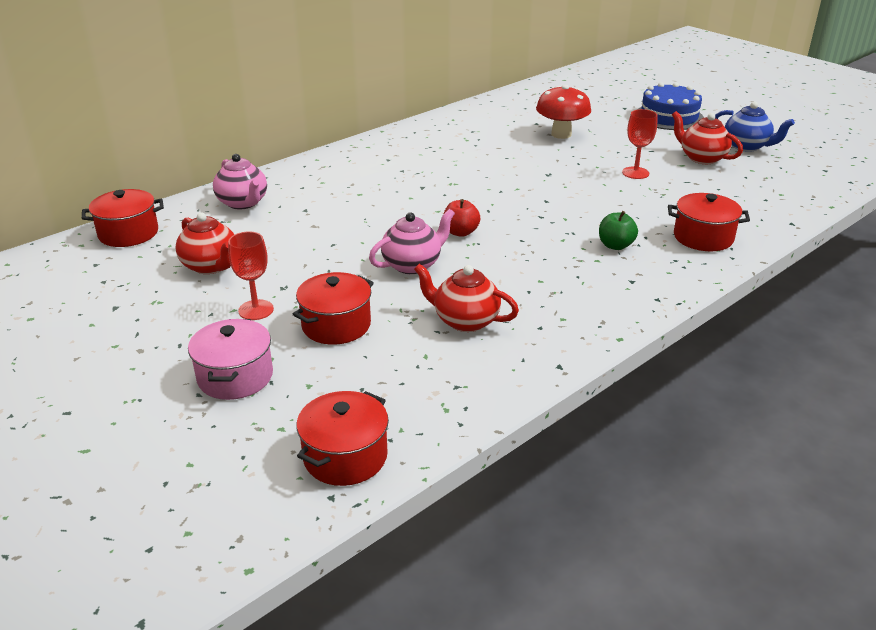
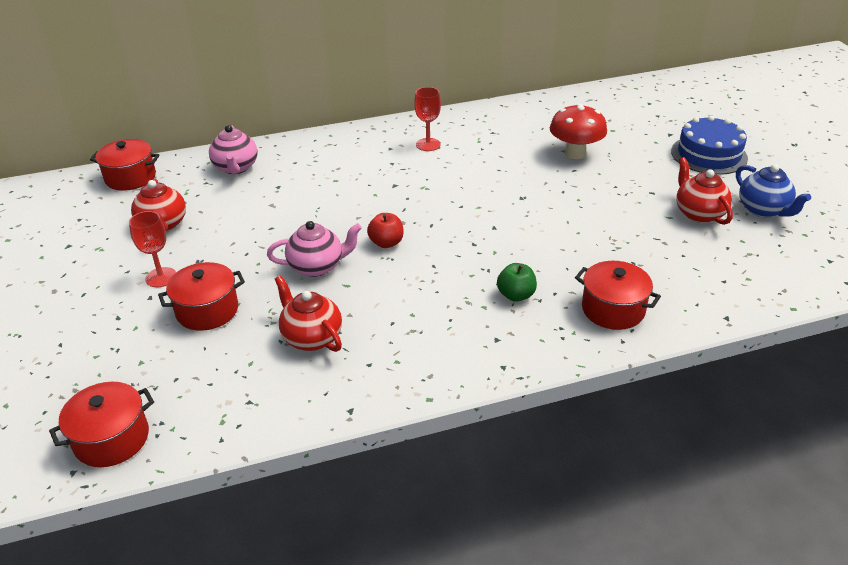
camera: 25 degrees right, 5 degrees up
pink pot [188,319,273,400] -> none
red goblet [622,109,657,179] -> red goblet moved to [414,87,441,151]

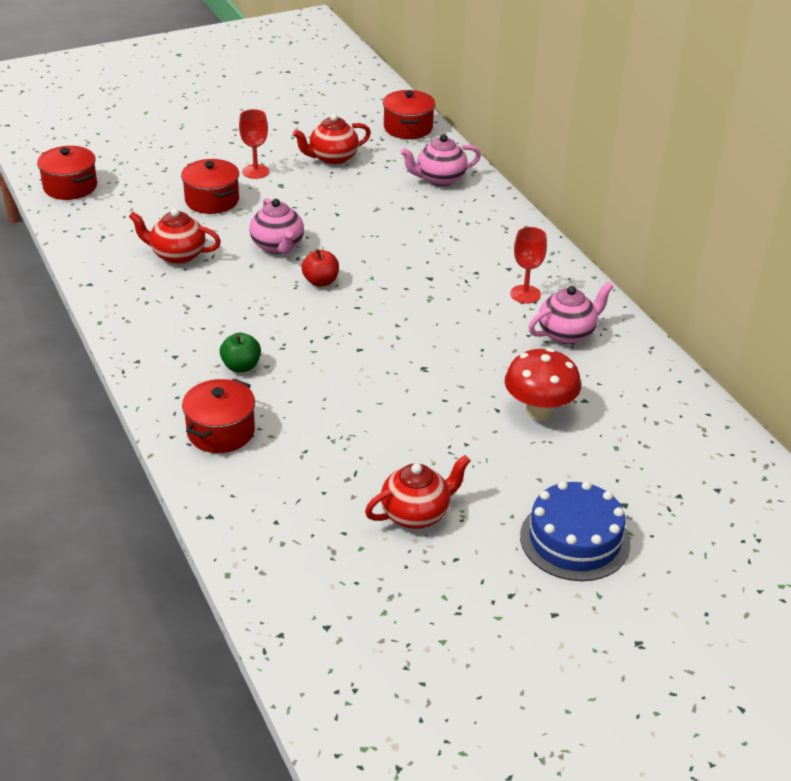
camera: 80 degrees right, 0 degrees up
red teapot [275,275,342,352] -> red teapot turned 120 degrees counterclockwise [129,208,221,264]
blue teapot [736,164,811,218] -> none
none -> pink teapot [529,281,614,344]

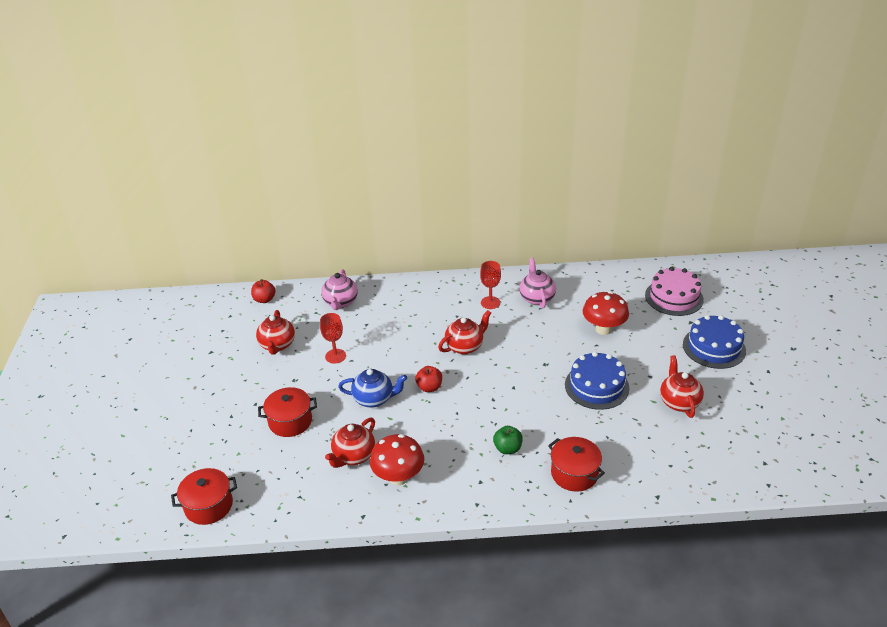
camera: 65 degrees left, 0 degrees up
red goblet [239,109,269,179] -> red goblet moved to [320,313,346,364]
pink teapot [249,198,304,254] -> blue teapot [338,369,407,408]
red pot [383,90,435,139] -> red apple [251,279,275,303]
none -> red mushroom [370,434,424,485]
none -> red teapot [438,310,491,354]
none -> blue cake [565,352,629,410]
none -> pink cake [645,267,704,316]

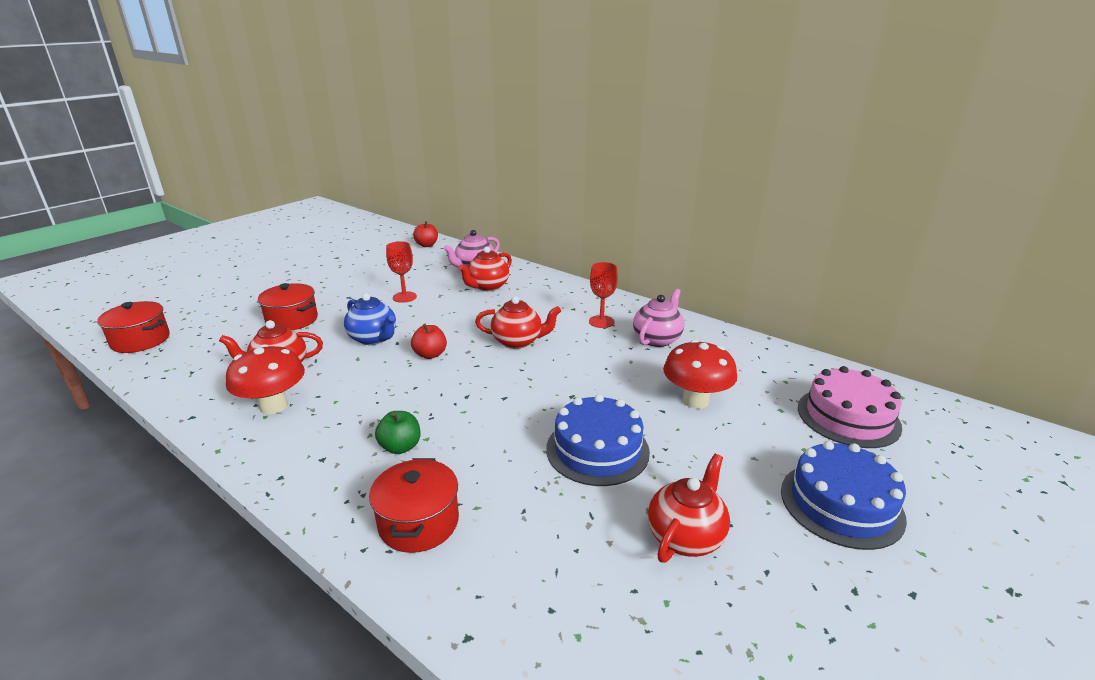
camera: 40 degrees right, 10 degrees down
red teapot [256,310,295,355] -> red teapot moved to [458,246,512,291]

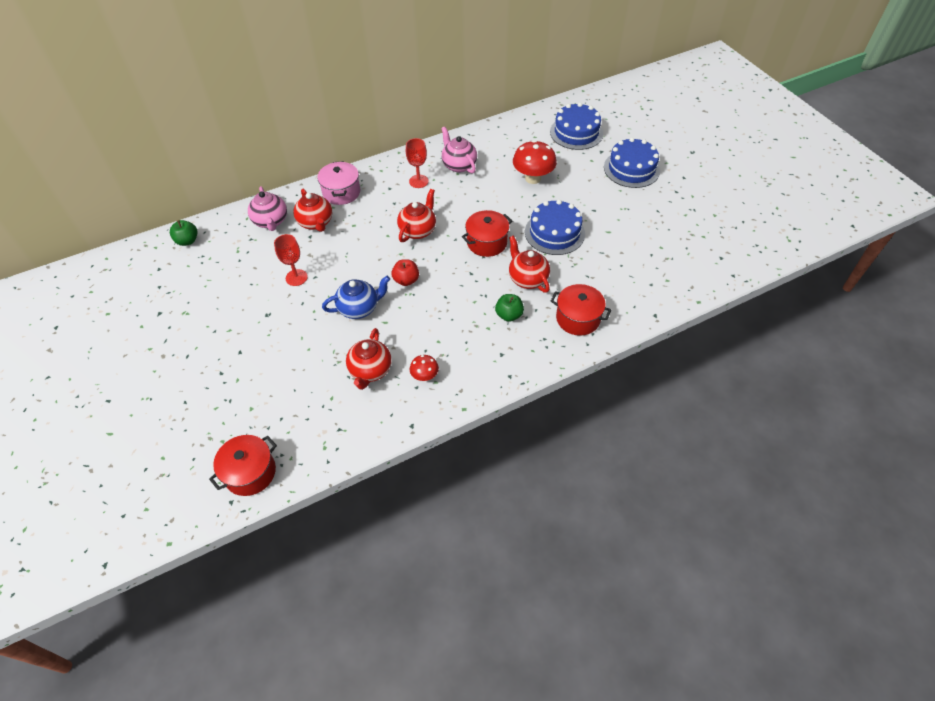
camera: 65 degrees left, 25 degrees up
red mushroom [226,344,305,414] -> red mushroom [410,355,439,381], size x0.53
red pot [258,283,318,330] -> red pot moved to [462,210,512,257]
red apple [413,221,438,247] -> green apple [170,220,198,246]
red teapot [648,454,730,563] -> red teapot moved to [509,236,550,293]
pink cake [798,366,902,448] -> blue cake [550,103,603,150]
none -> pink pot [317,161,360,205]

